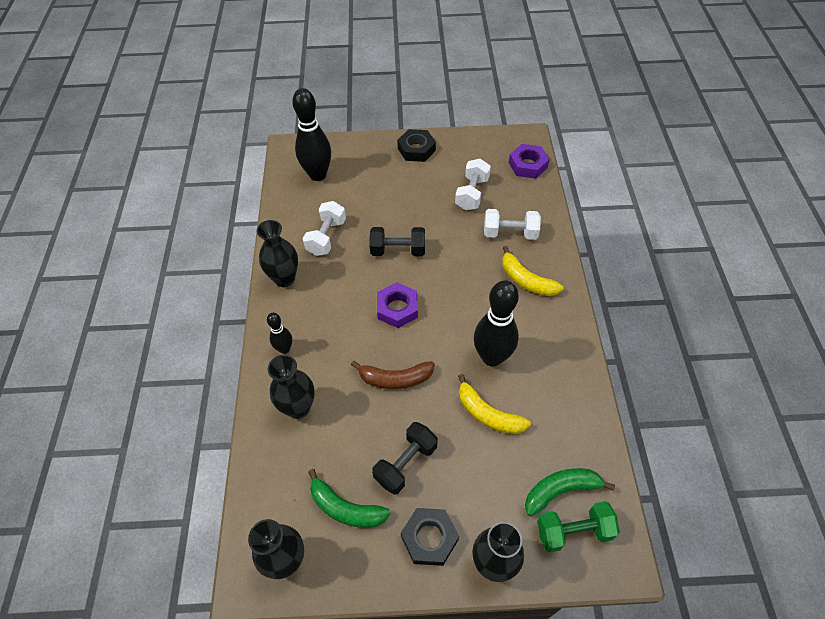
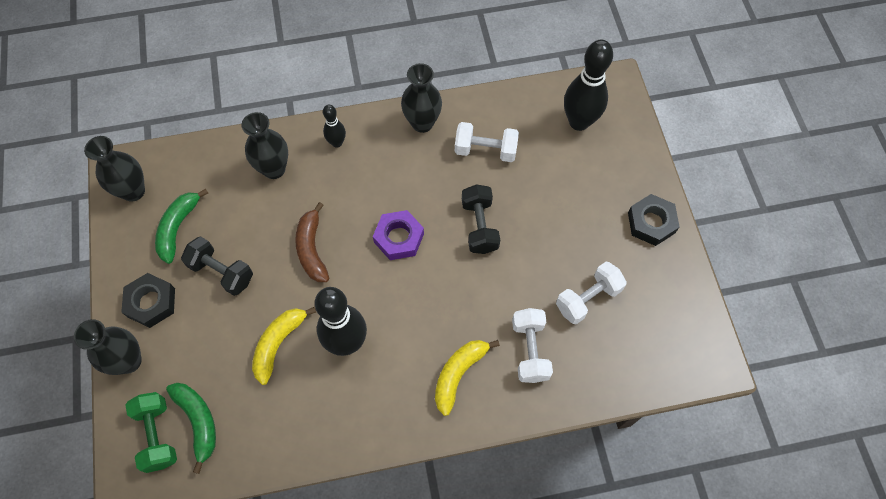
camera: 80 degrees right, 10 degrees up
white dumbbell [455,159,491,210] -> white dumbbell turned 45 degrees counterclockwise [556,262,627,324]
purple nut [509,144,550,179] -> none

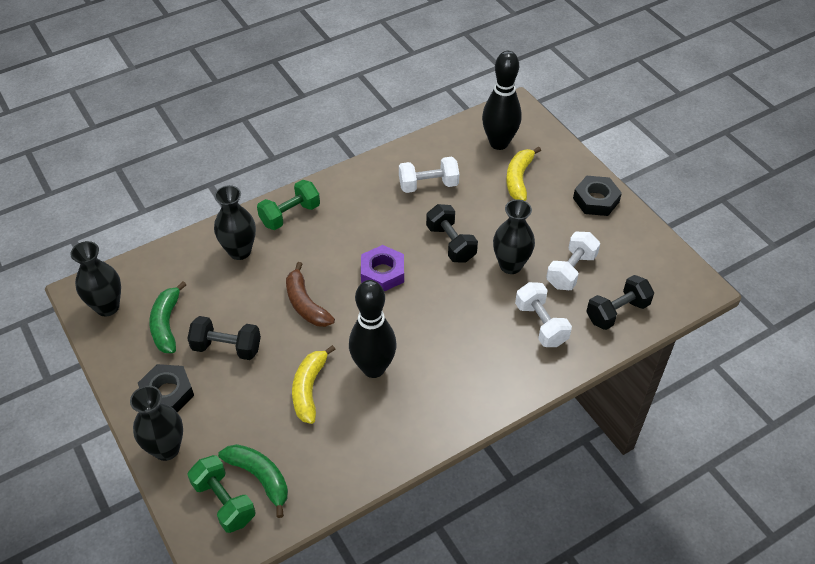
camera: 20 degrees left, 15 degrees down
black bowling pin [323,105,346,148] -> green dumbbell [257,180,320,230]
black vase [401,63,442,133] -> black vase moved to [493,199,535,274]
yellow banana [435,340,500,416] -> yellow banana moved to [506,147,541,201]
none -> black dumbbell [586,275,654,330]

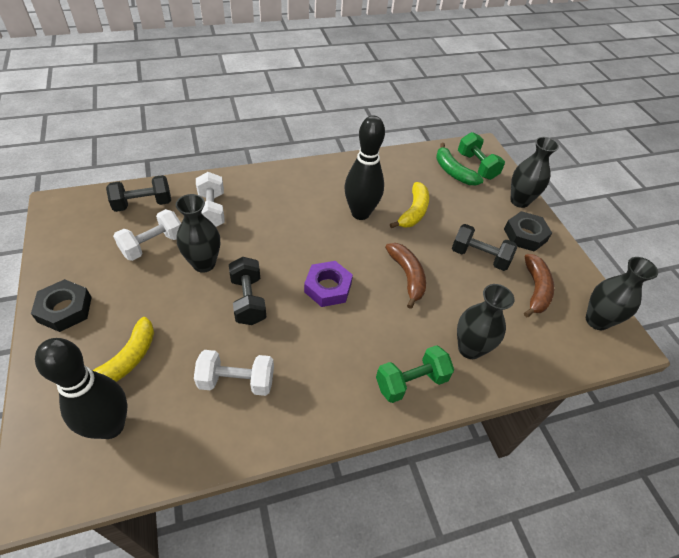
camera: 170 degrees left, 0 degrees up
green banana [150,281,186,353] -> brown banana [524,254,554,318]

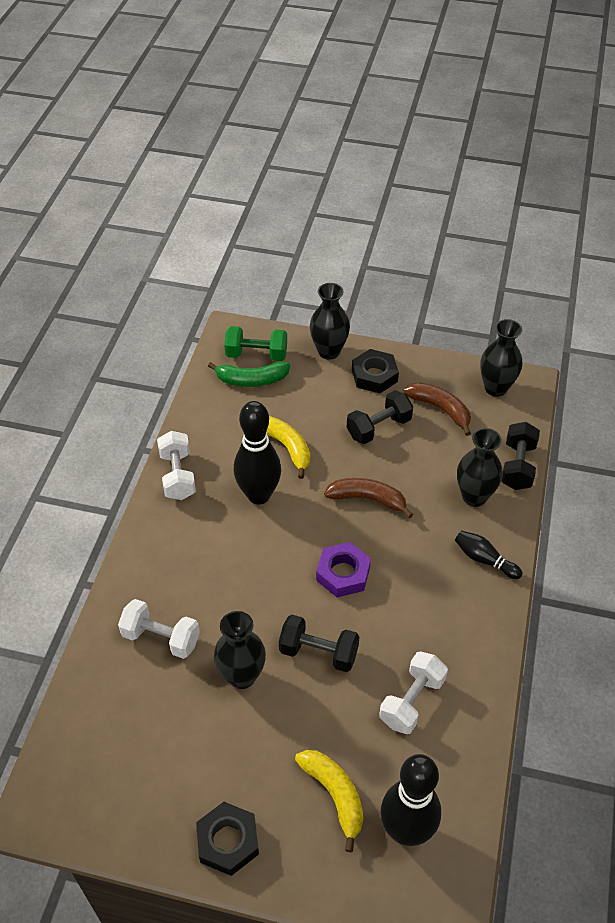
camera: 55 degrees left, 0 degrees up
black dumbbell [106,175,171,212] -> black dumbbell moved to [501,422,540,490]
white dumbbell [113,209,181,261] -> white dumbbell moved to [157,431,196,500]
green dumbbell [376,345,454,403] -> black bowling pin [455,530,522,579]

